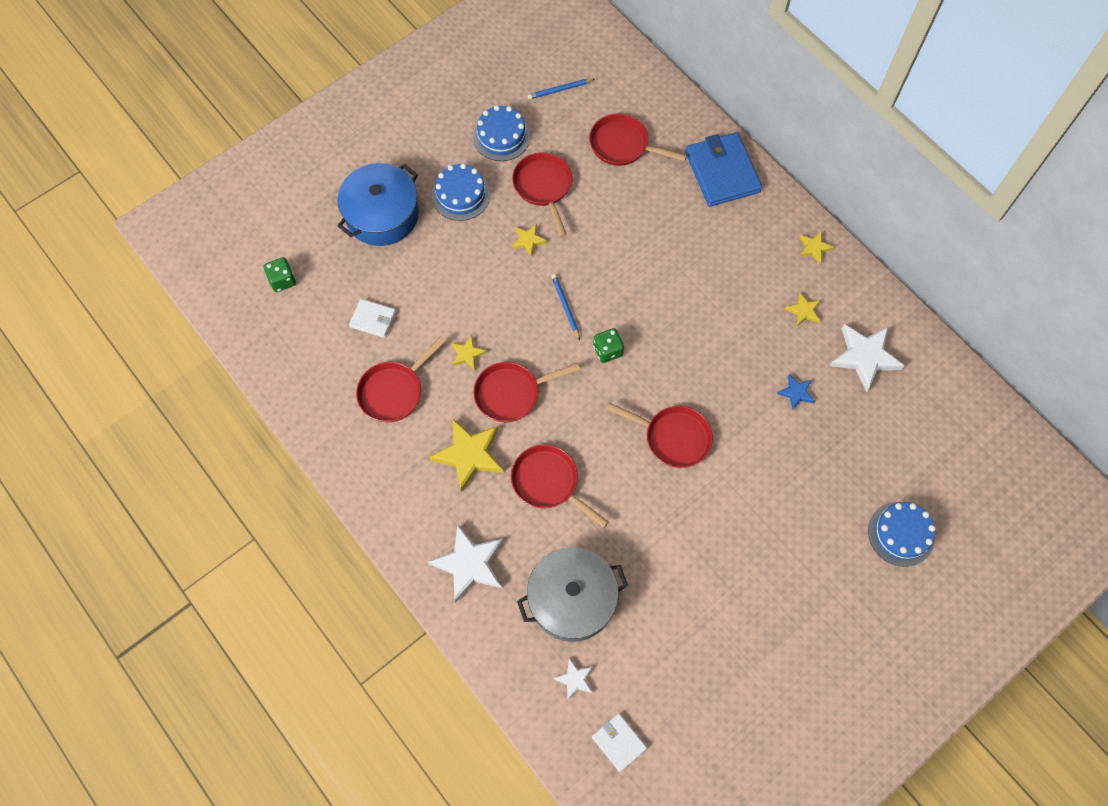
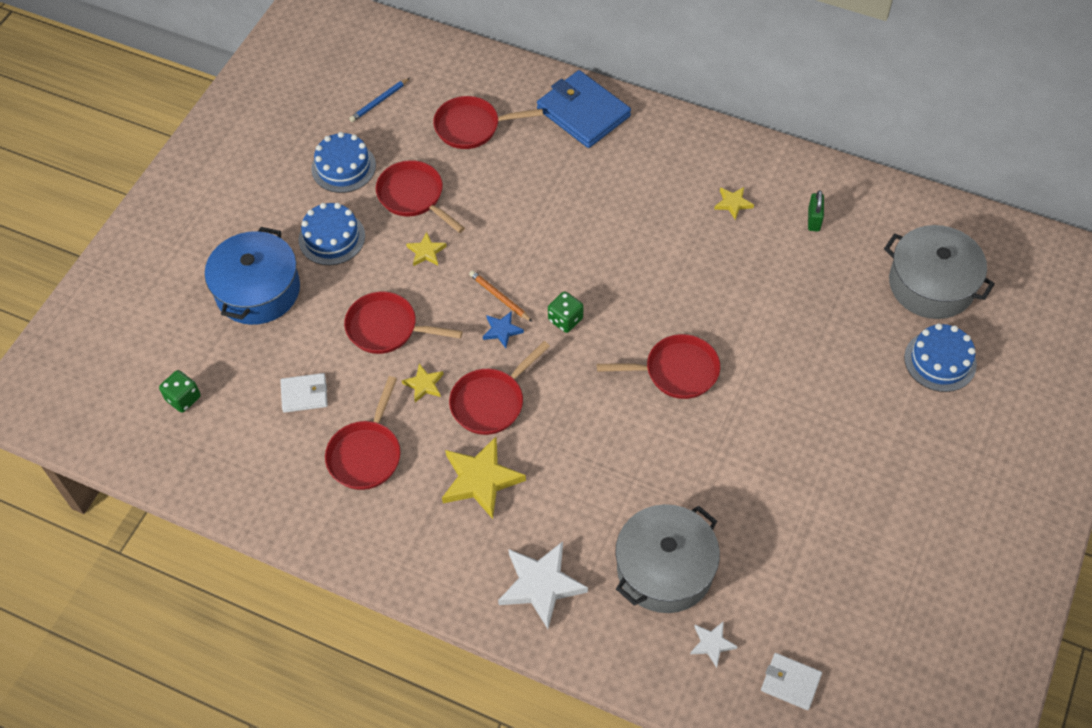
camera: 25 degrees left, 10 degrees down
red pan [511,444,609,528] -> red pan moved to [344,291,463,354]
blue pencil [551,274,580,341] -> orange pencil [469,270,532,322]
blue star [777,374,815,410] -> blue star moved to [483,311,524,348]
yellow star [799,231,834,264] -> none
white star [830,324,905,392] -> green padlock [808,190,824,232]
none -> grey pot [884,225,995,319]

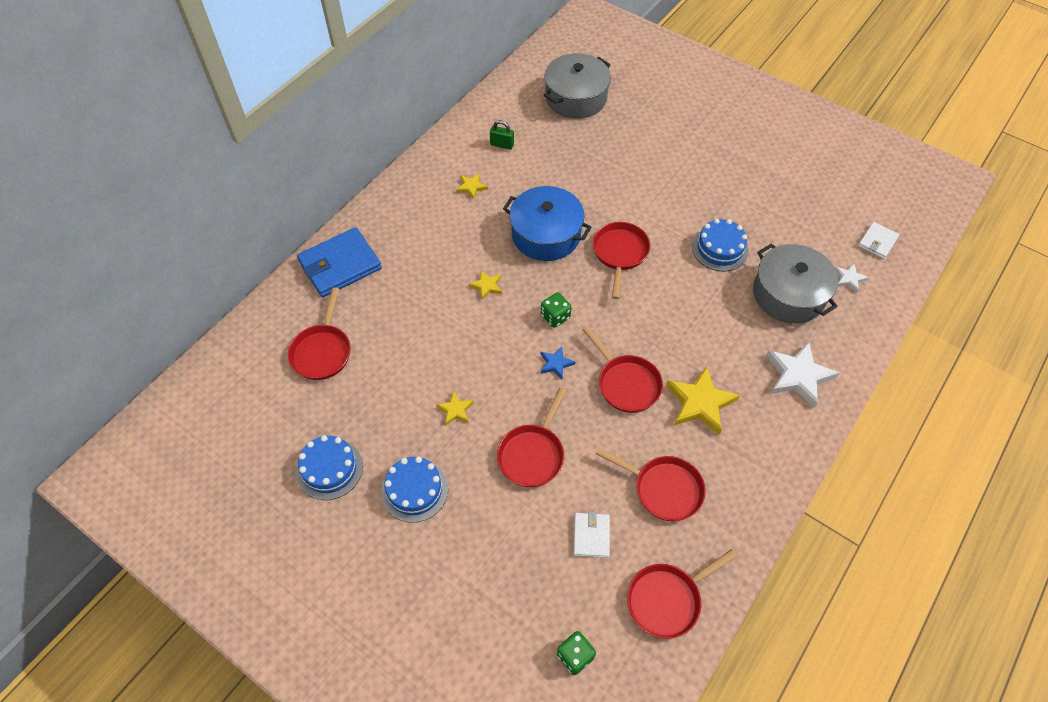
camera: 80 degrees left, 0 degrees up
blue pot [205,227,300,325] -> blue pot moved to [503,186,592,261]
blue pencil [349,78,410,122] -> none
red pan [376,160,465,233] -> red pan moved to [627,550,737,639]
yellow star [402,364,444,402] -> yellow star moved to [469,270,502,300]
orange pencil [469,270,532,322] -> none
blue cake [904,323,977,392] -> blue cake moved to [692,219,748,272]

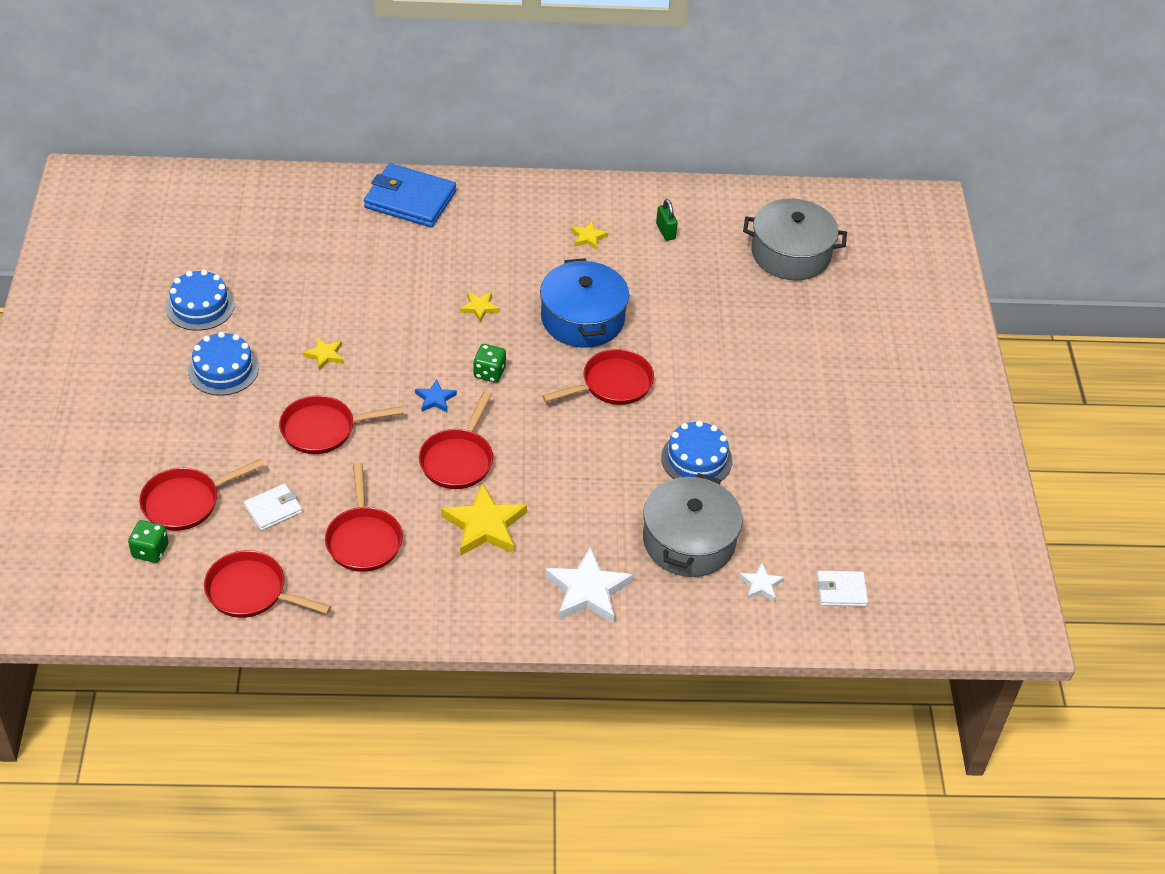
camera: 50 degrees right, 10 degrees down
red pan [288,287,351,380] -> red pan moved to [139,459,264,531]

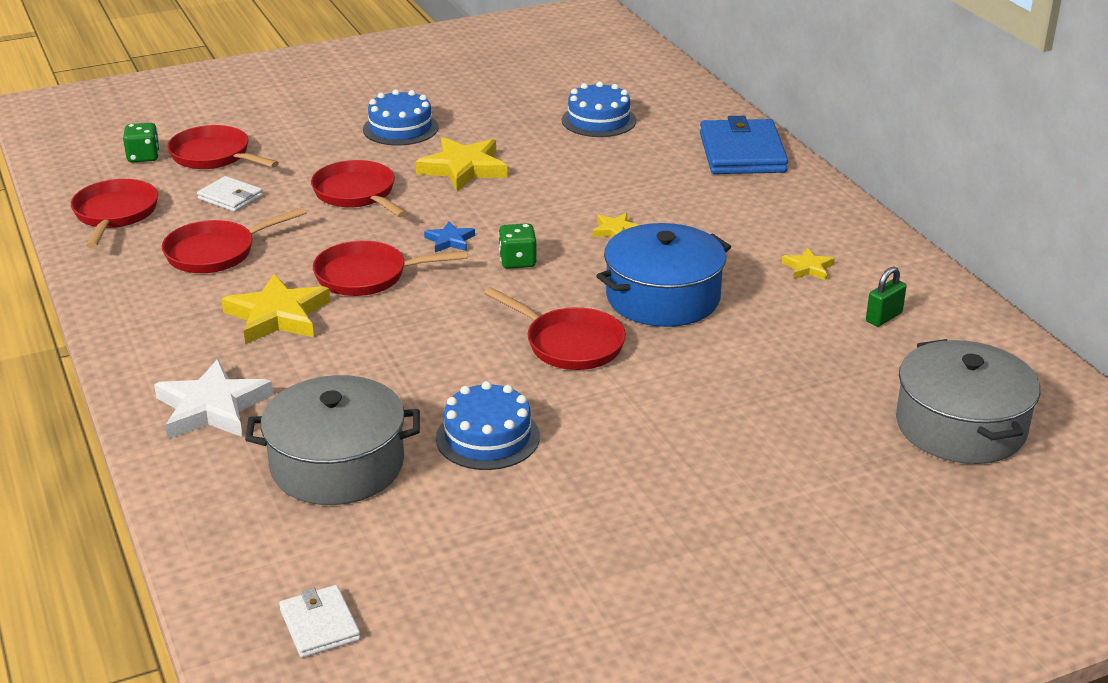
camera: 70 degrees right, 15 degrees down
blue cake [166,270,235,331] -> blue cake moved to [562,82,636,137]
yellow star [303,337,343,370] -> yellow star [415,137,507,191], size x1.94
white star [739,563,784,602] -> none

